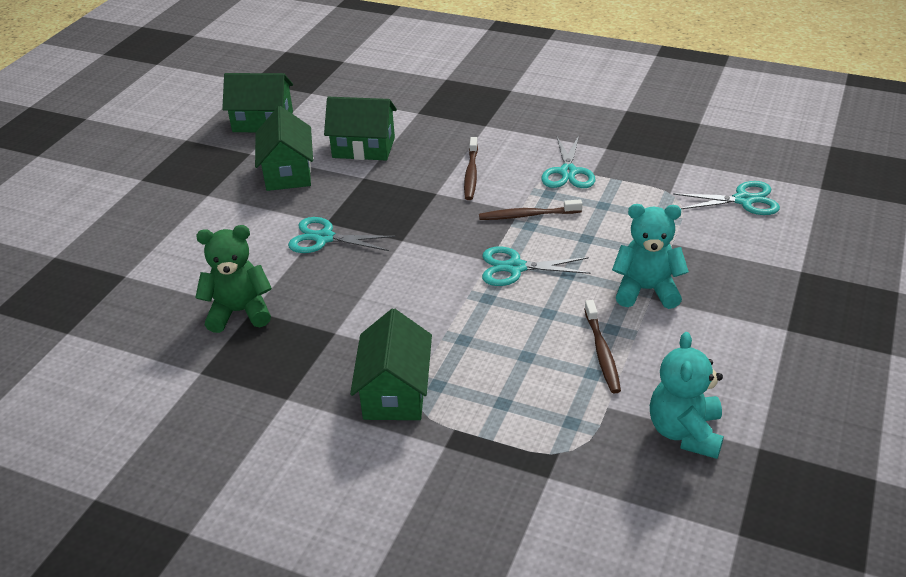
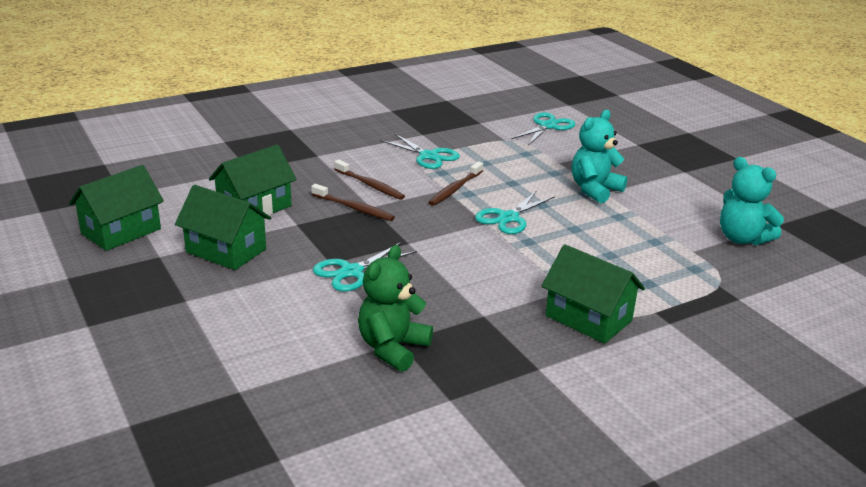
camera: 55 degrees left, 10 degrees down
brown toothbrush [584,300,621,393] -> brown toothbrush moved to [311,184,395,221]

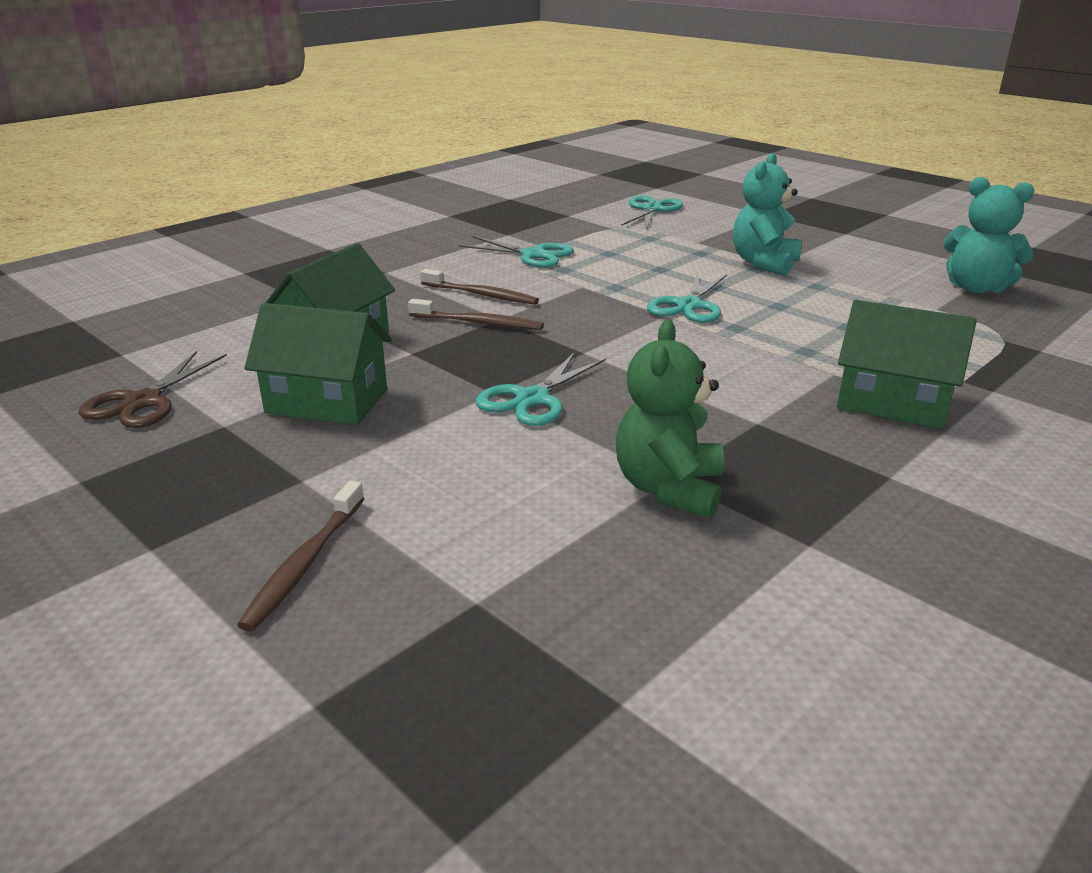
camera: 15 degrees left, 0 degrees up
green house [69,165,164,251] -> brown scissors [78,351,227,428]
brown toothbrush [428,161,483,206] -> brown toothbrush moved to [237,481,364,632]

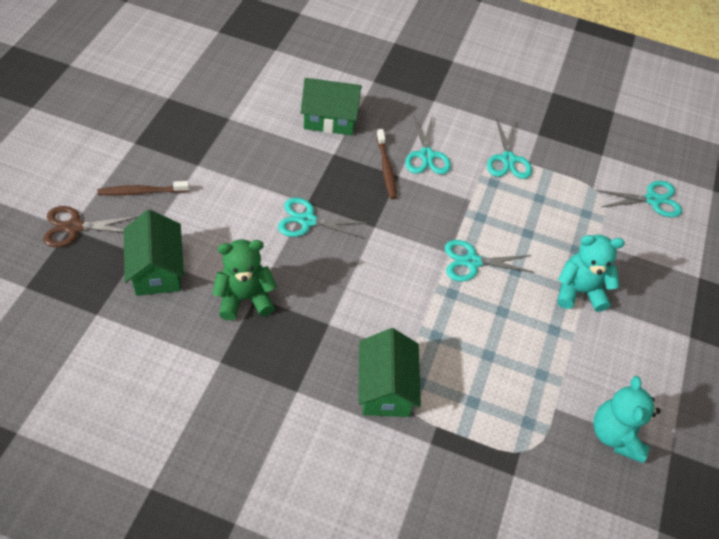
camera: 60 degrees right, 25 degrees up
brown scissors [78,351,227,428] -> brown scissors moved to [43,206,139,247]
green house [244,303,392,425] -> green house moved to [124,209,184,296]
brown toothbrush [420,269,539,305] -> turquoise scissors [405,114,451,174]

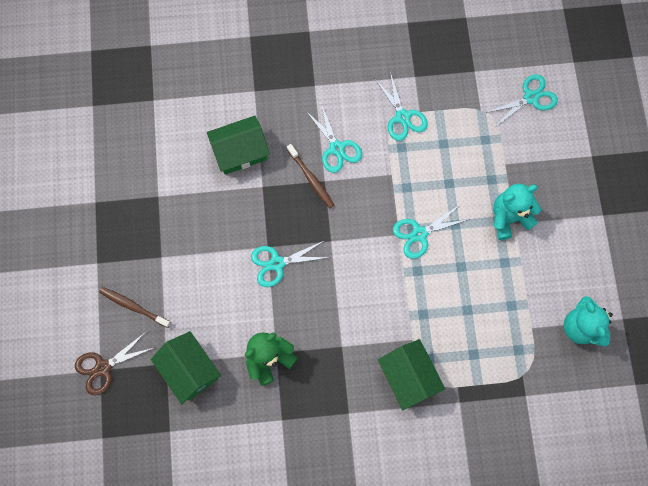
camera: 20 degrees left, 20 degrees up
brown toothbrush [97,181,190,196] -> brown toothbrush turned 60 degrees clockwise [99,287,171,328]

